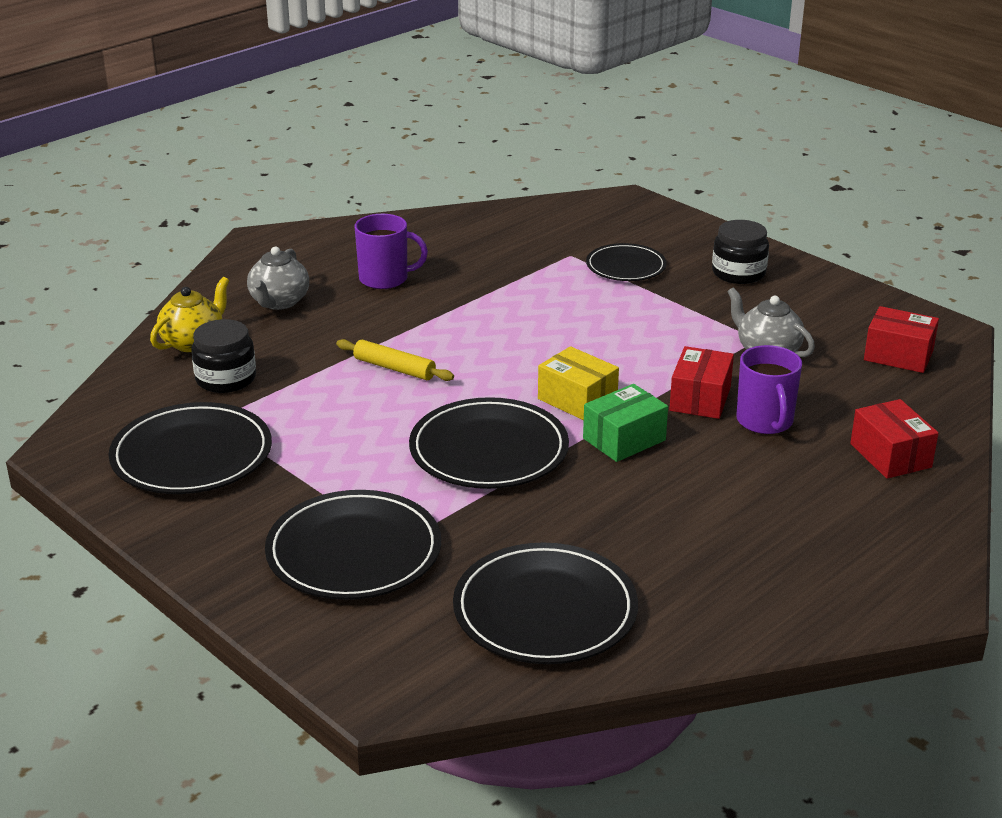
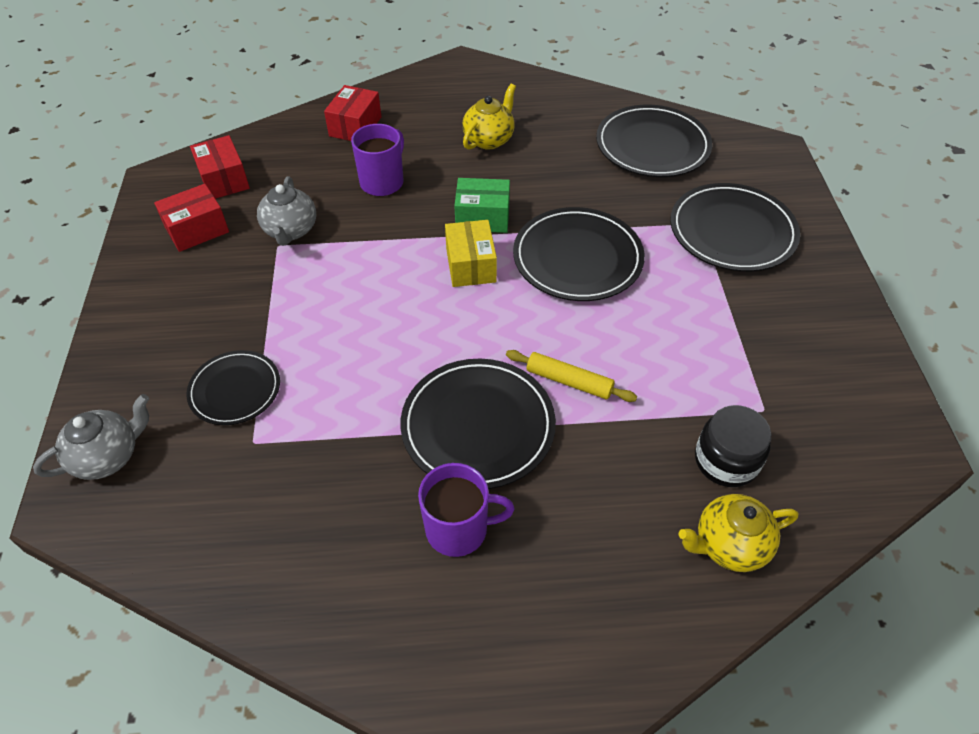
camera: 140 degrees left, 20 degrees up
black plate [109,402,272,494] -> black plate moved to [401,359,556,489]
grey teapot [247,247,309,310] -> grey teapot moved to [33,394,149,480]
yellow rolling pin [336,339,454,381] -> yellow rolling pin turned 45 degrees counterclockwise [506,350,637,402]
purple mug [355,214,428,289] -> purple mug turned 135 degrees clockwise [418,463,515,557]
red box [669,346,734,419] -> red box moved to [154,184,229,252]
black jar [712,220,769,284] -> none
none -> yellow teapot [462,84,516,150]

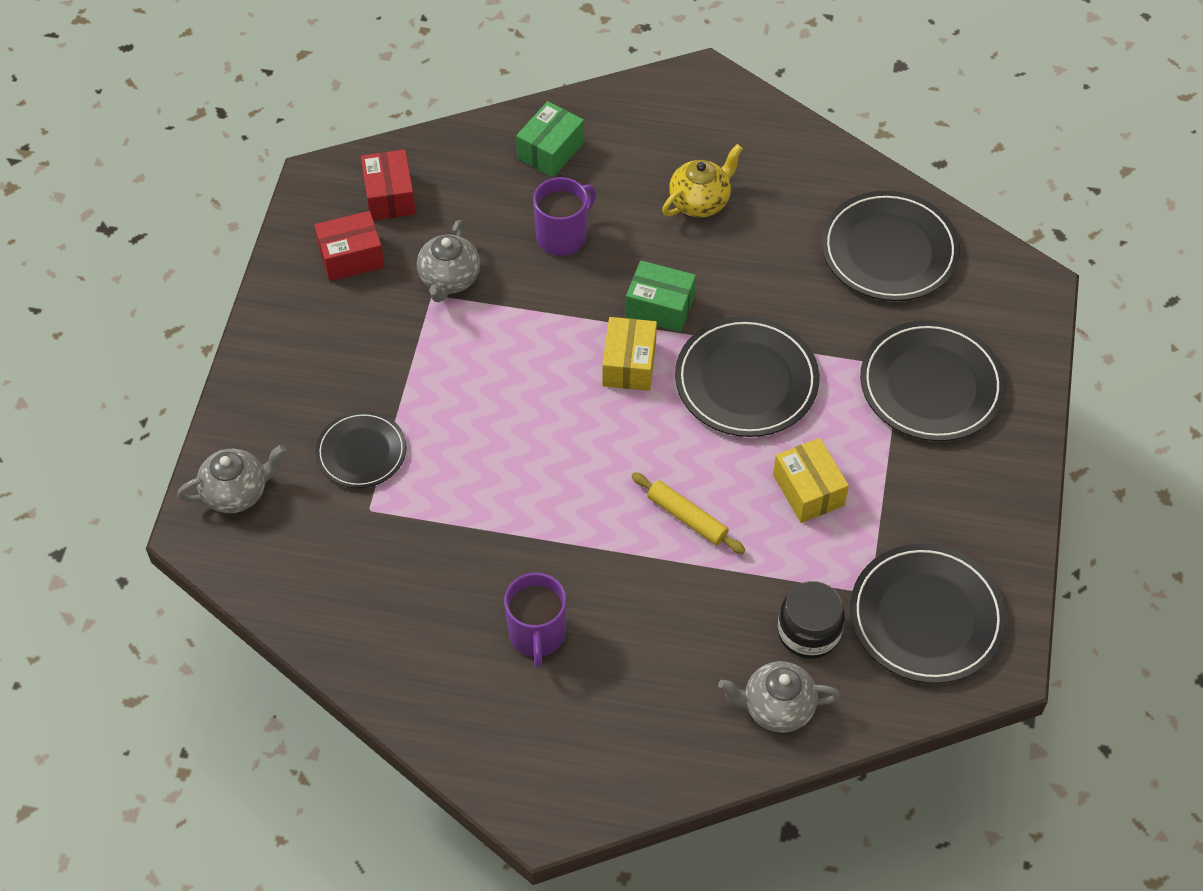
camera: 15 degrees right, 5 degrees up
red box [324,85,382,141] -> green box [516,101,584,177]
black plate [401,359,556,489] -> black plate moved to [850,544,1007,684]
purple mug [418,463,515,557] -> purple mug turned 75 degrees clockwise [504,573,566,668]
yellow teapot [679,494,799,572] -> grey teapot [718,661,840,733]
none -> yellow box [773,438,849,523]

